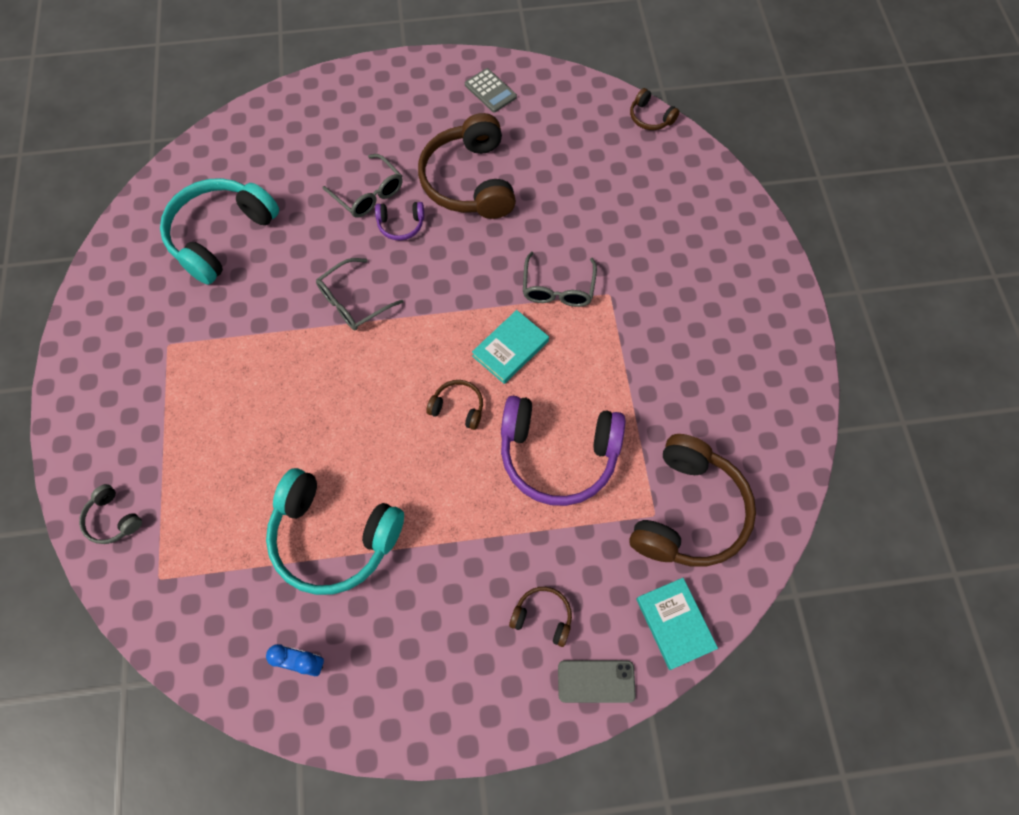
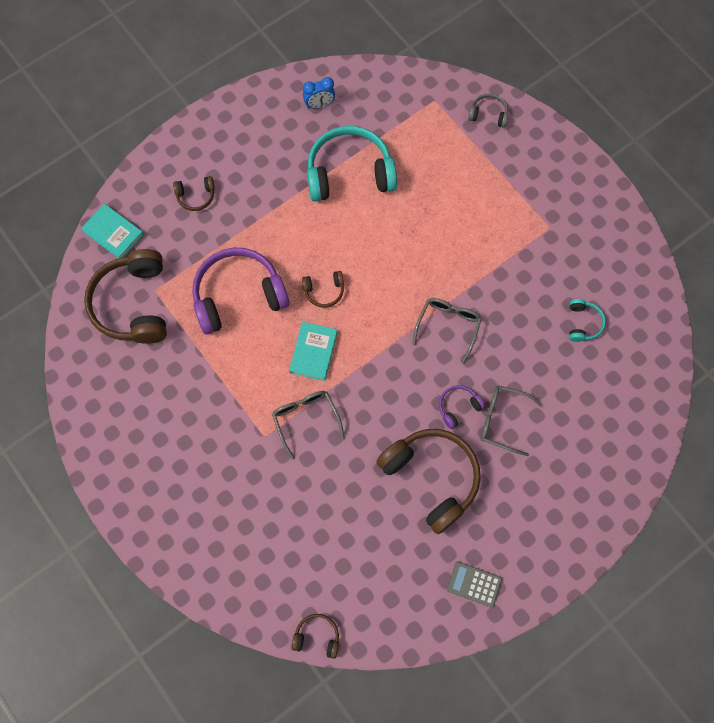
camera: 150 degrees right, 5 degrees up
turquoise headphones [160,178,279,285] -> turquoise headphones [569,299,606,342], size x0.45
grey phone [558,660,636,703] -> none

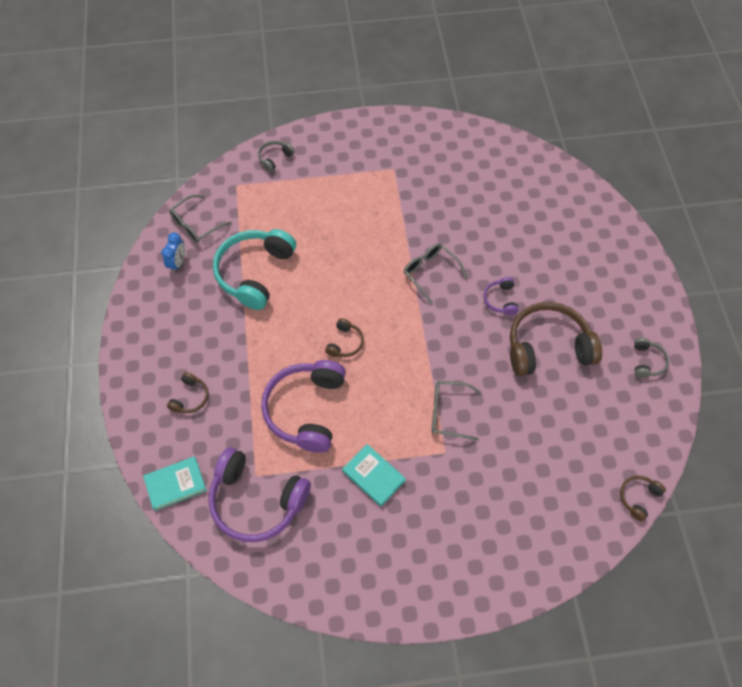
camera: 60 degrees left, 10 degrees down
brown headphones [84,249,167,344] -> purple headphones [208,447,311,542]
turquoise book [289,322,338,381] -> turquoise book moved to [342,444,406,507]
grey calculator [447,561,502,607] -> grey headphones [634,338,669,378]
grey glasses [481,385,542,456] -> grey glasses moved to [169,195,232,243]
turquoise headphones [569,299,606,342] -> none

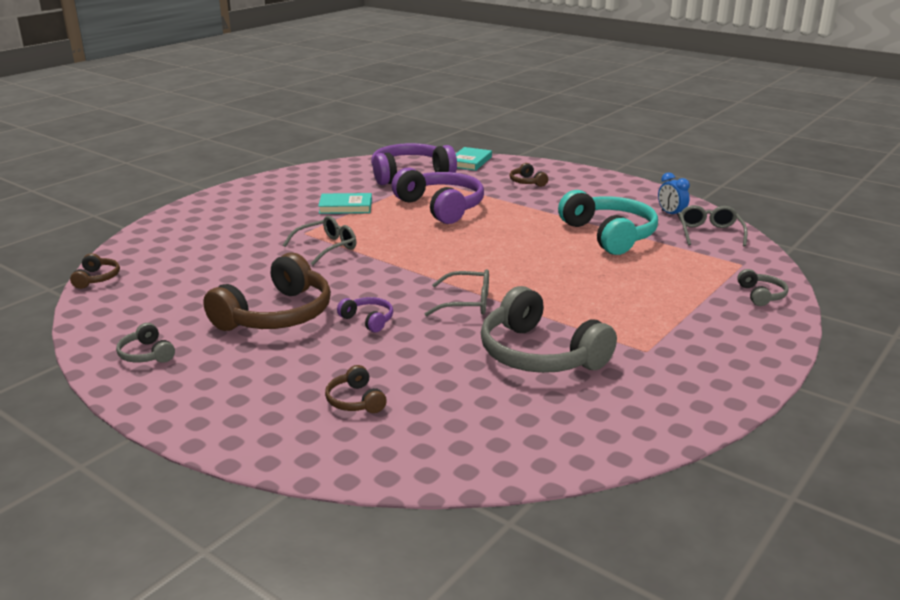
camera: 135 degrees right, 35 degrees down
brown headphones [325,318,364,357] -> brown headphones moved to [325,365,387,413]
none -> grey headphones [481,286,617,373]

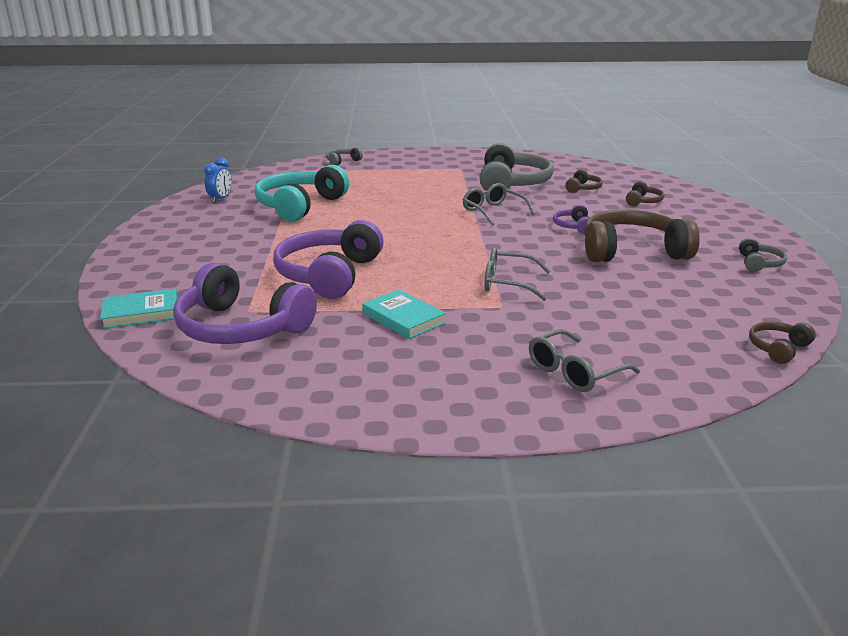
camera: 130 degrees left, 0 degrees up
brown headphones [510,163,548,187] -> brown headphones moved to [565,169,603,193]
grey glasses [679,205,748,247] -> grey glasses moved to [529,329,640,392]

